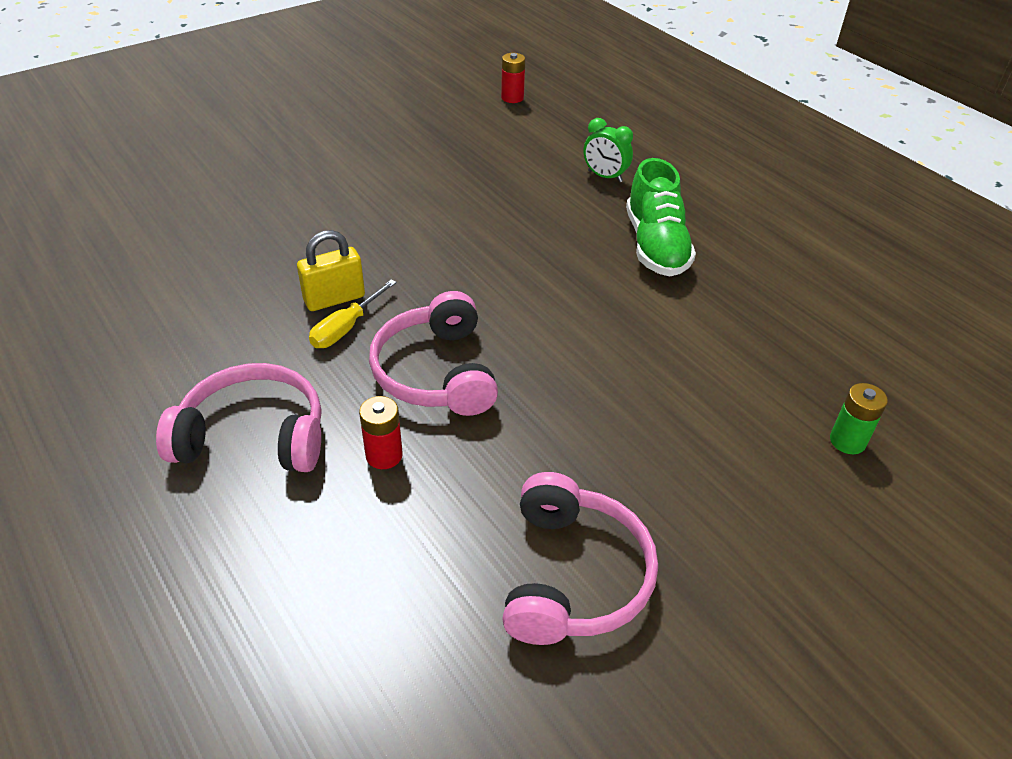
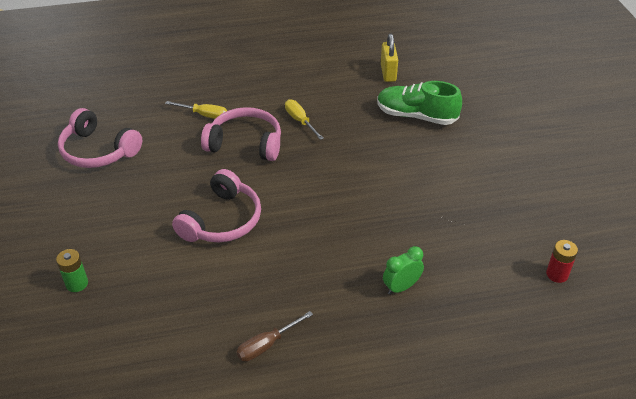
camera: 115 degrees right, 0 degrees up
pink headphones [156,363,322,472] -> pink headphones moved to [172,169,261,242]
yellow padlock [297,230,365,311] -> yellow padlock moved to [381,34,398,82]
red battery [359,396,403,469] -> yellow screwdriver [165,101,227,119]
green shoe [626,158,696,277] -> green shoe moved to [377,81,462,125]
none -> brown screwdriver [236,311,313,362]

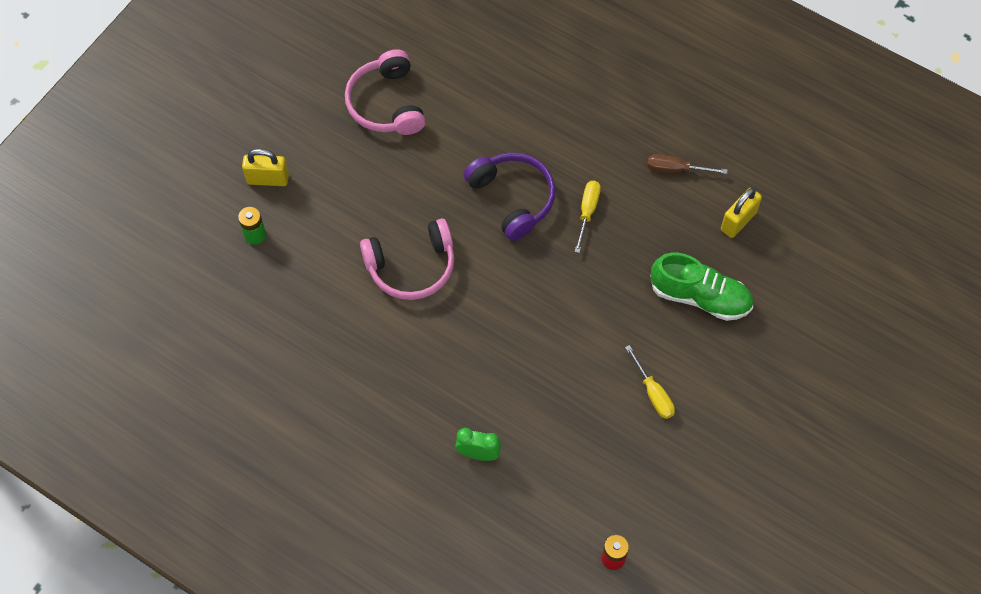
camera: 45 degrees right, 20 degrees up
yellow screwdriver [165,101,227,119] -> yellow screwdriver moved to [625,345,675,419]
pink headphones [201,107,281,161] -> purple headphones [464,152,556,241]
brown screwdriver [236,311,313,362] -> brown screwdriver moved to [647,154,728,174]
green shoe [377,81,462,125] -> green shoe turned 135 degrees clockwise [650,253,753,321]
none -> yellow padlock [242,149,289,186]

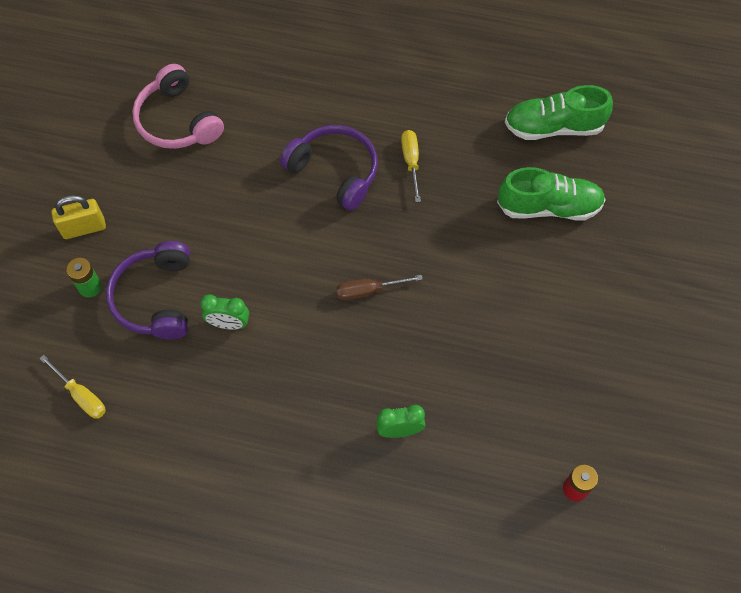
camera: 20 degrees left, 0 degrees up
pink headphones [360,218,454,300] -> none
yellow screwdriver [625,345,675,419] -> yellow screwdriver moved to [39,355,106,419]
brown screwdriver [647,154,728,174] -> brown screwdriver moved to [336,275,423,300]
yellow padlock [721,188,762,238] -> green shoe [505,85,613,140]
none -> purple headphones [106,241,190,339]
none -> green clock [200,294,249,330]

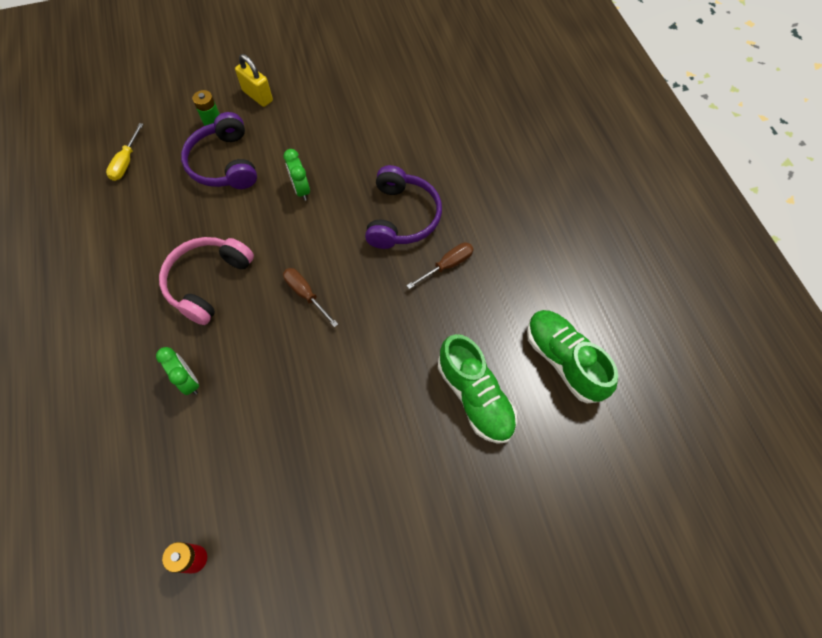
camera: 60 degrees right, 0 degrees up
purple headphones [106,241,190,339] -> purple headphones turned 75 degrees counterclockwise [181,112,257,189]
pink headphones [132,64,224,149] -> pink headphones moved to [159,237,254,325]
green clock [200,294,249,330] -> green clock moved to [284,149,310,201]
yellow screwdriver [401,130,421,202] -> brown screwdriver [406,242,474,289]

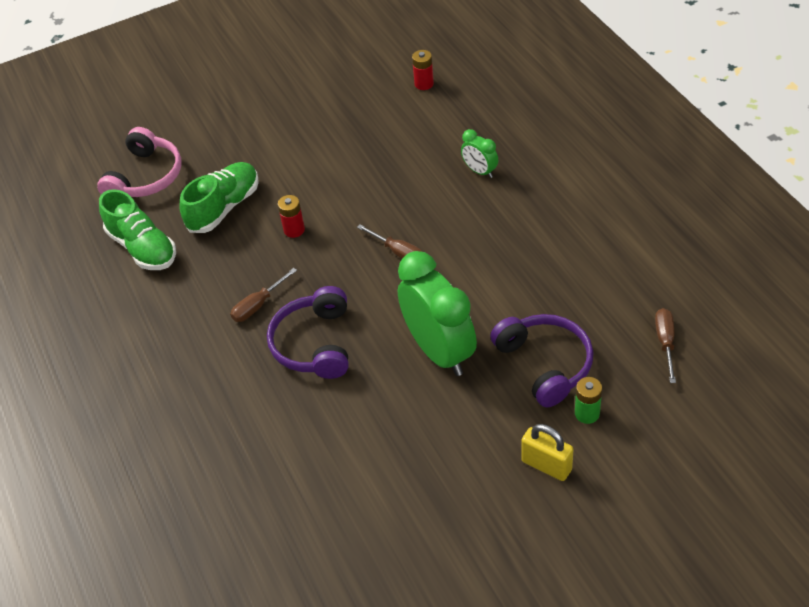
camera: 175 degrees right, 15 degrees down
yellow screwdriver [106,123,143,181] -> brown screwdriver [655,308,676,383]
pink headphones [159,237,254,325] -> pink headphones moved to [97,127,181,197]
green clock [284,149,310,201] -> green clock [398,251,477,376], size x2.15
green shoe [438,334,517,444] -> green shoe turned 75 degrees clockwise [179,162,259,233]
none -> red battery [278,195,305,238]

